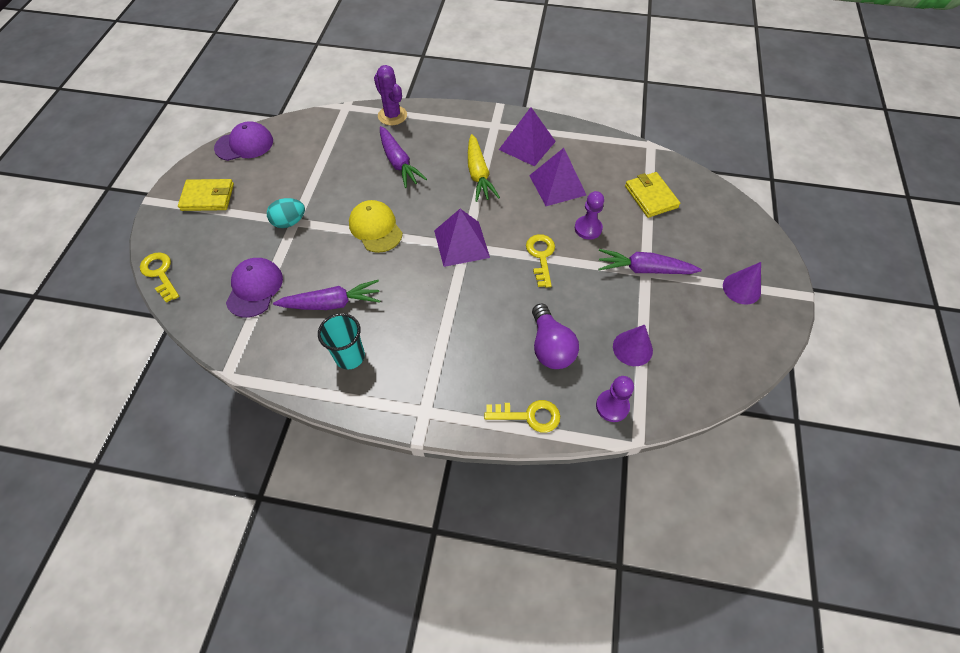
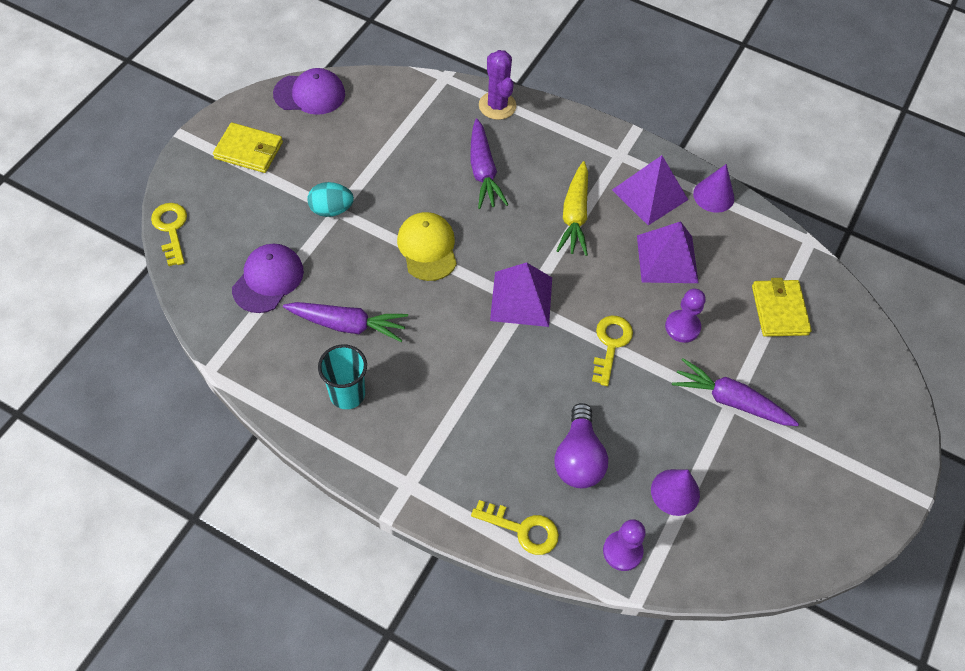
camera: 15 degrees right, 0 degrees up
purple cone [723,262,761,305] -> purple cone moved to [693,164,734,213]

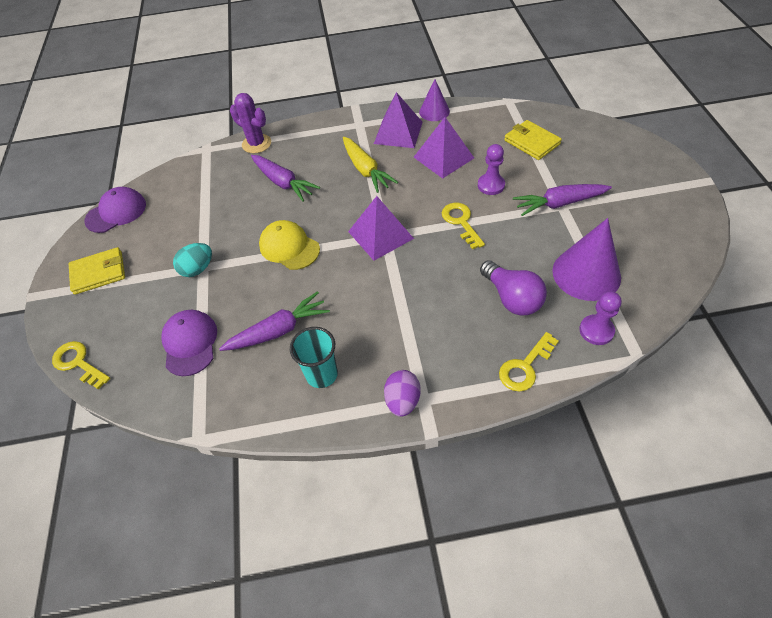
camera: 30 degrees left, 5 degrees down
yellow key [471,500,559,555] -> yellow key turned 150 degrees clockwise [499,332,559,392]
purple cone [651,469,700,516] -> purple cone [552,218,621,301], size x1.68
none -> purple egg [384,370,421,417]

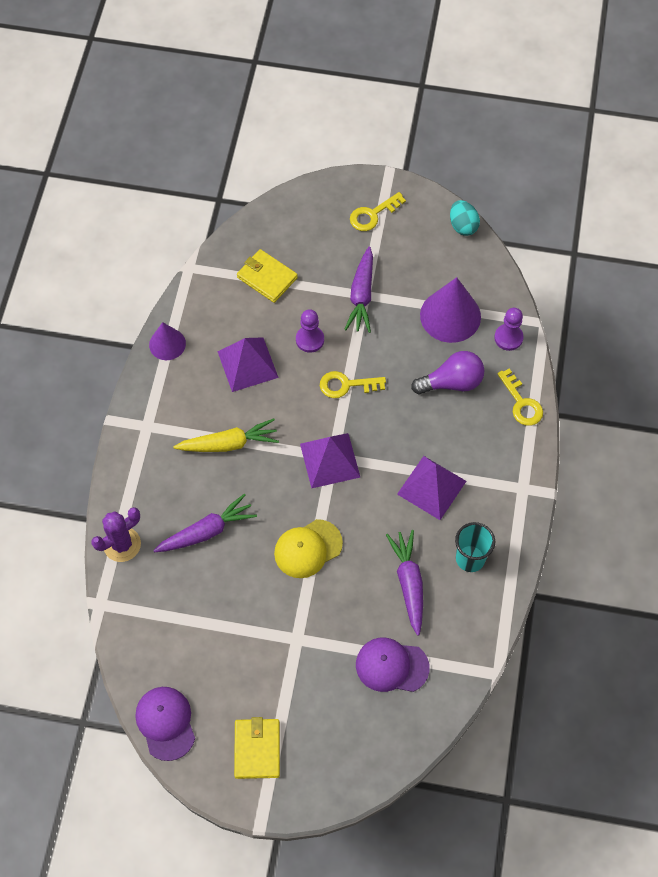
camera: 75 degrees left, 10 degrees up
yellow key [52,341,110,389] -> yellow key moved to [350,192,406,231]
turquoise egg [173,243,212,277] -> turquoise egg moved to [450,200,480,236]
purple pyramid [374,92,423,148] -> purple pyramid moved to [397,456,466,520]
purple egg [384,370,421,417] -> none
yellow wallet [504,120,562,160] -> yellow wallet turned 60 degrees clockwise [237,249,298,303]

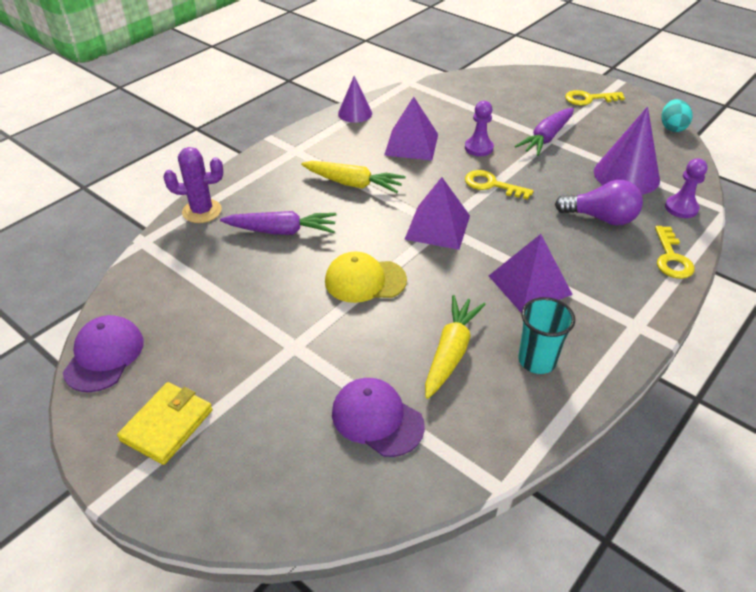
camera: 30 degrees right, 20 degrees down
yellow wallet [237,249,298,303] -> none
purple carrot [386,530,423,636] -> yellow carrot [425,295,486,399]

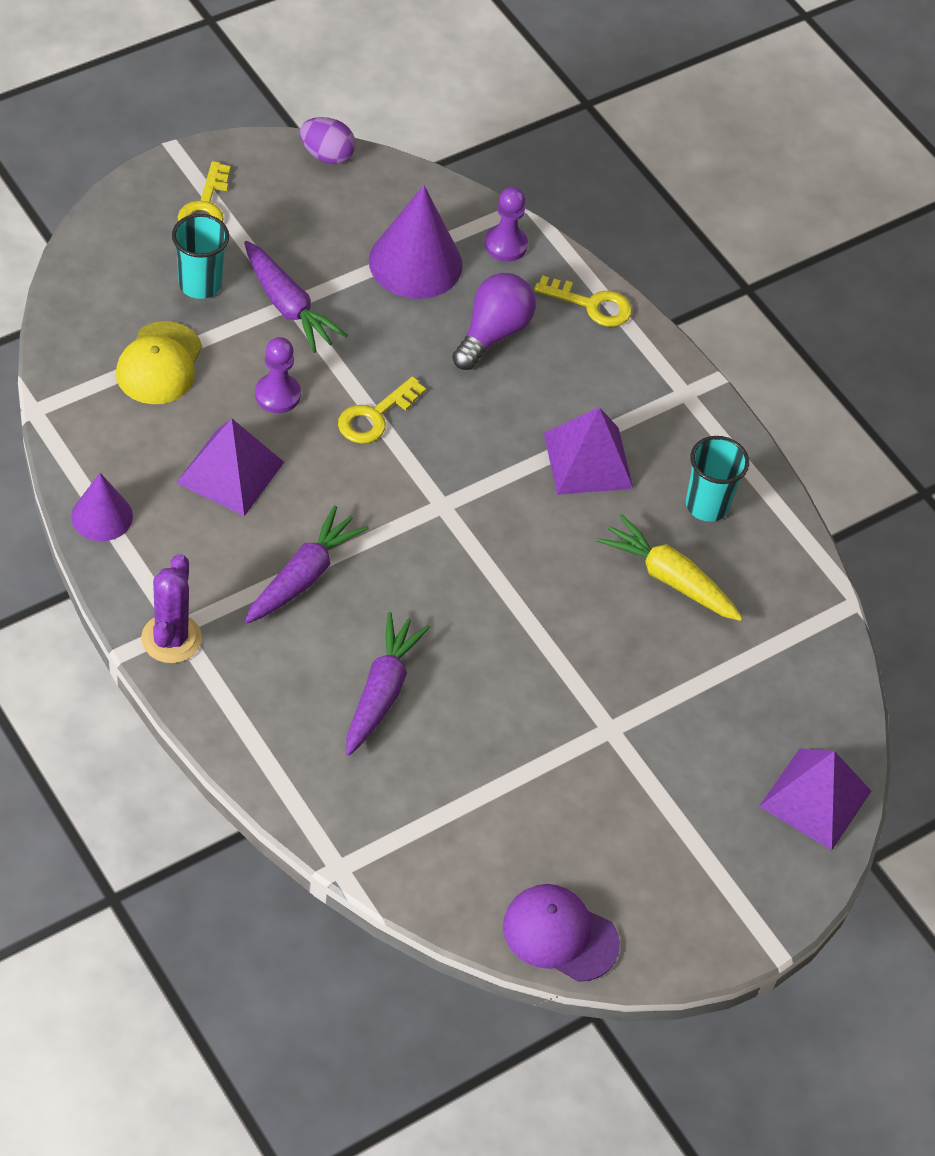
camera: 80 degrees left, 10 degrees up
yellow wallet [117,382,213,465] -> none
purple cactus [164,147,223,223] -> purple cactus moved to [141,554,202,663]
yellow carrot [301,161,406,193] -> purple carrot [244,505,369,624]
yellow cap [325,251,407,303] -> yellow cap moved to [116,321,202,404]
purple cap [332,378,425,457] -> none
purple pyramid [404,177,470,250] -> purple pyramid moved to [759,748,871,850]
turquoise egg [661,99,692,132] -> purple egg [300,117,355,164]
none -> turquoise cup [172,214,229,299]

